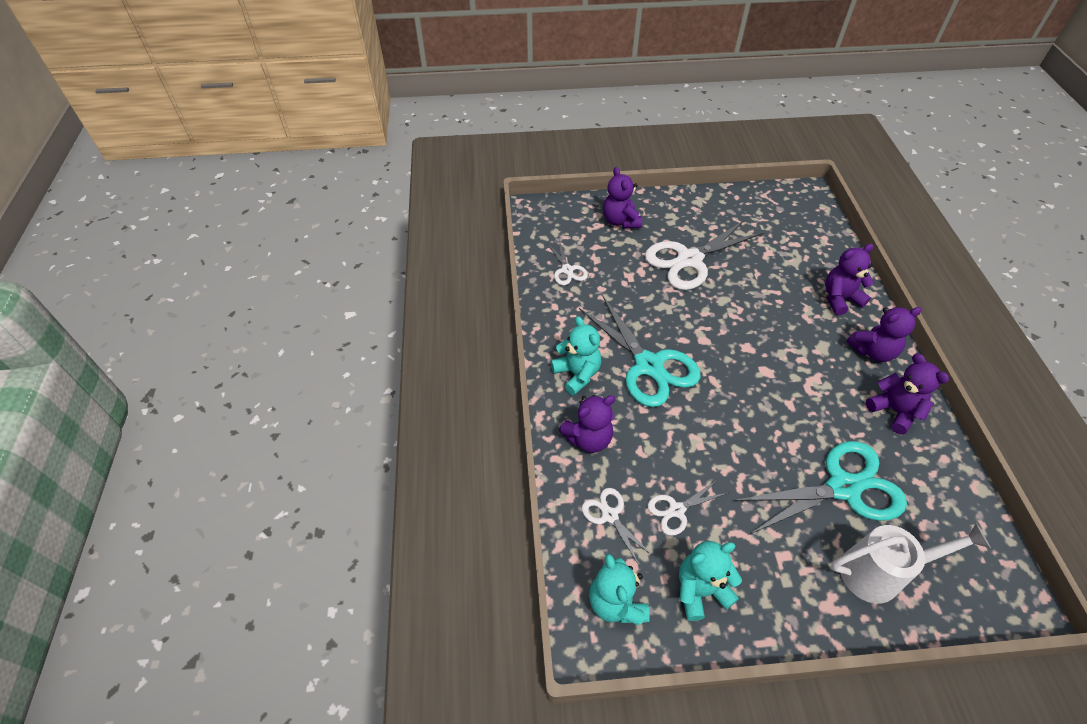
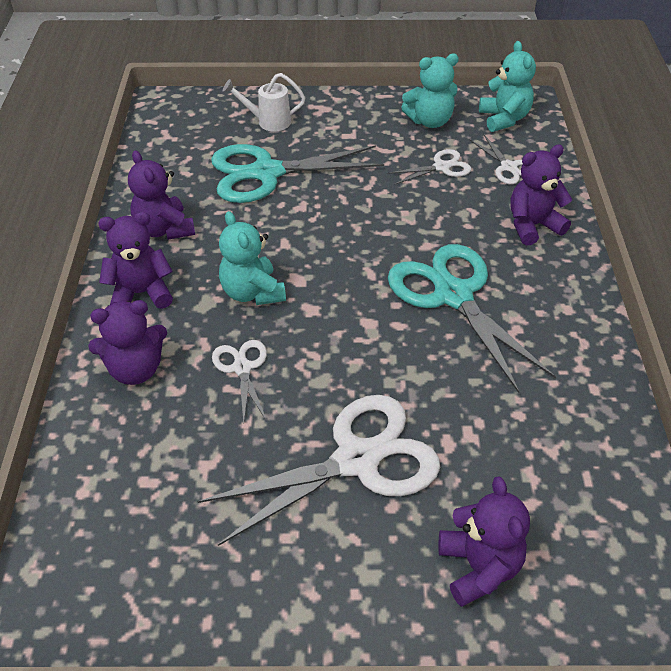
camera: 175 degrees left, 5 degrees down
white scissors [547,240,588,285] -> white scissors moved to [212,340,267,423]
turquoise teddy bear [551,316,601,395] -> turquoise teddy bear moved to [219,211,286,305]
white watering can [831,523,991,604] -> white watering can [223,73,305,131], size x0.64

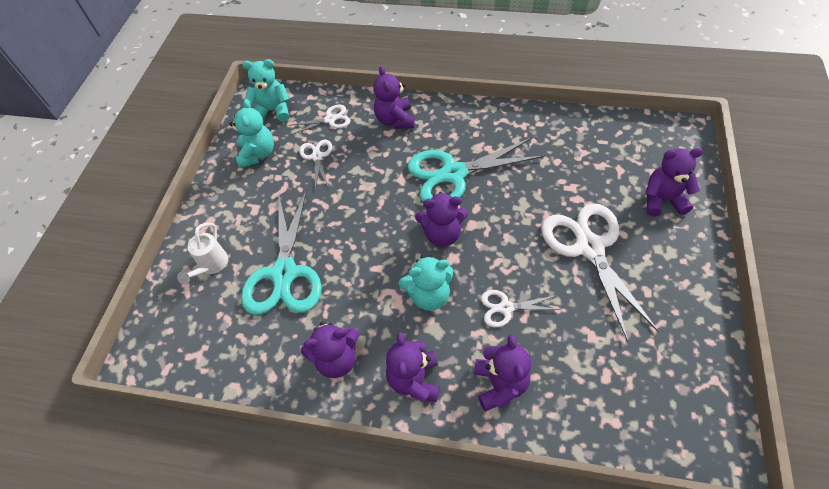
camera: 75 degrees left, 10 degrees up
none -> purple teddy bear [415,192,468,247]

